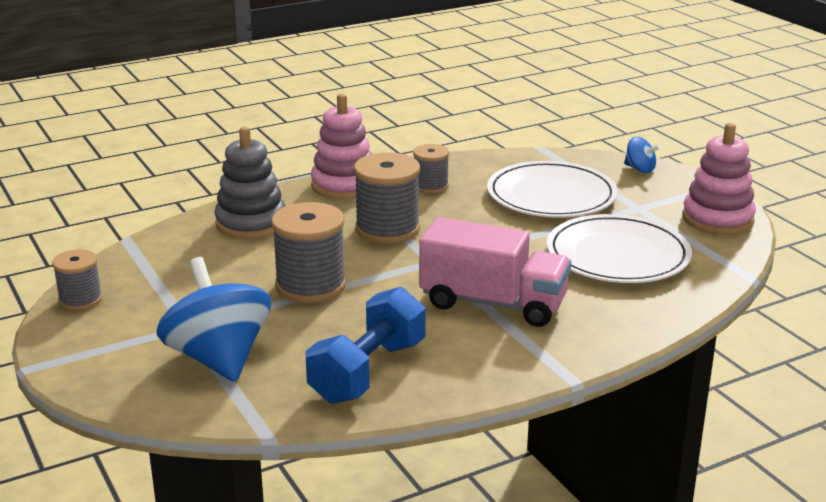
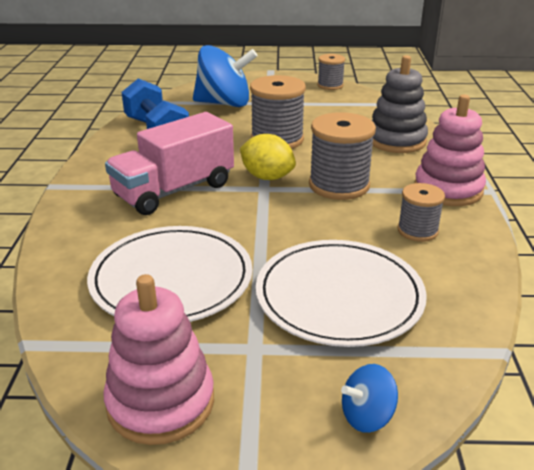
camera: 120 degrees right, 5 degrees up
none -> yellow lemon [240,134,296,180]

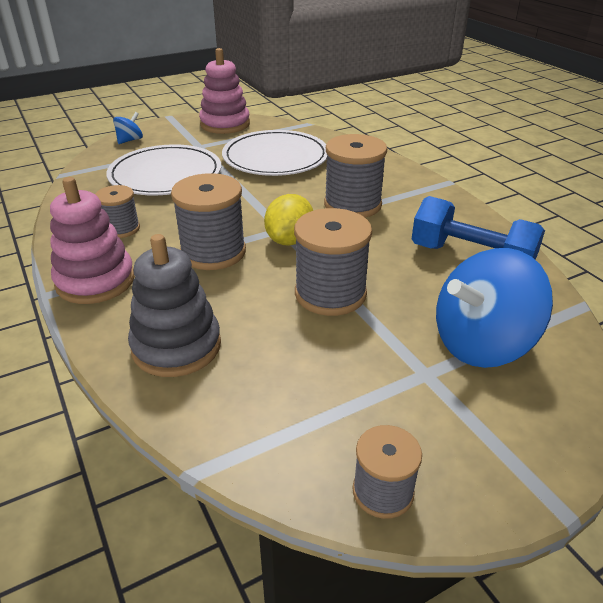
camera: 150 degrees right, 5 degrees up
pink truck [105,112,234,215] -> grey spool [324,134,387,218]
yellow lemon [240,134,296,180] -> yellow lemon turned 75 degrees counterclockwise [264,194,313,246]

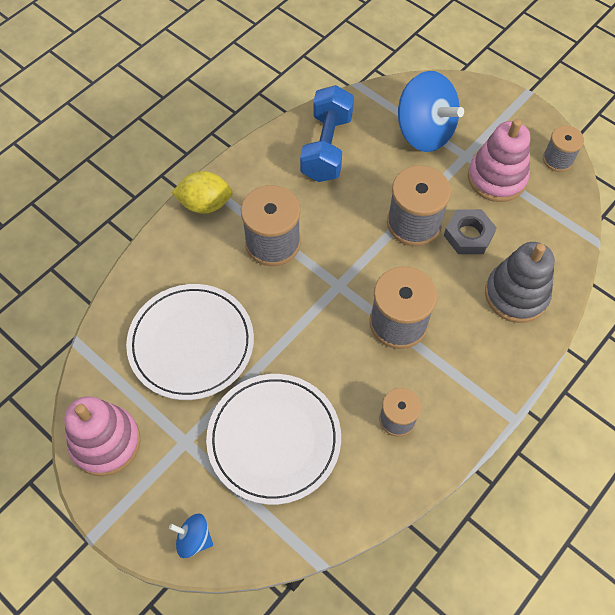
camera: 110 degrees left, 25 degrees up
pink stacking toy [50,177,135,304] -> pink stacking toy moved to [468,119,530,202]
yellow lemon [264,194,313,246] -> yellow lemon moved to [172,171,233,214]
none -> grey nut [444,209,497,254]

